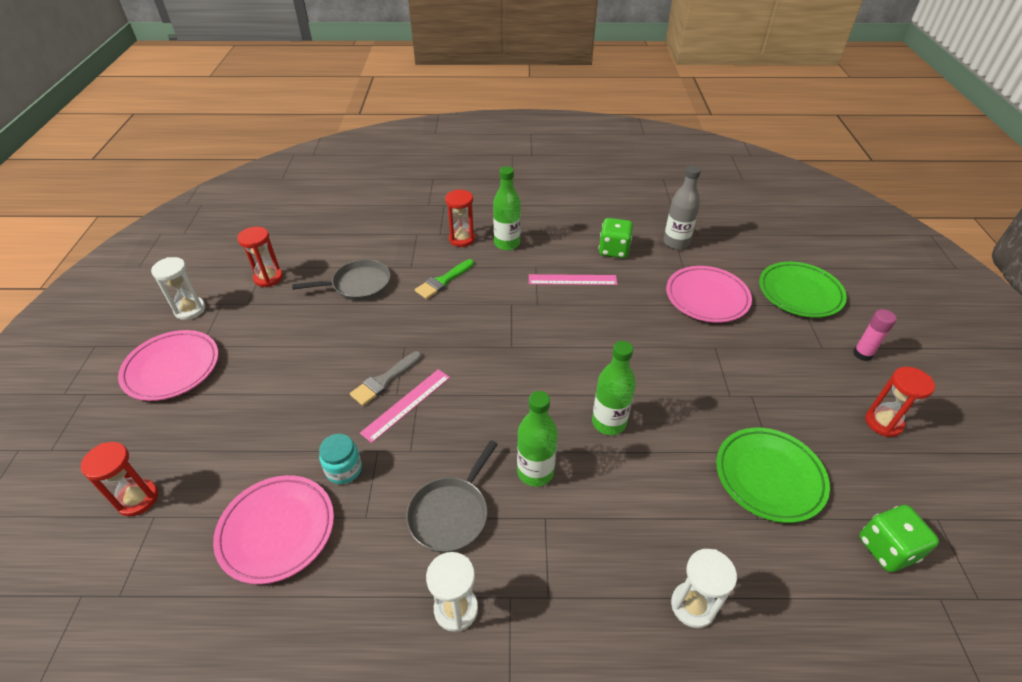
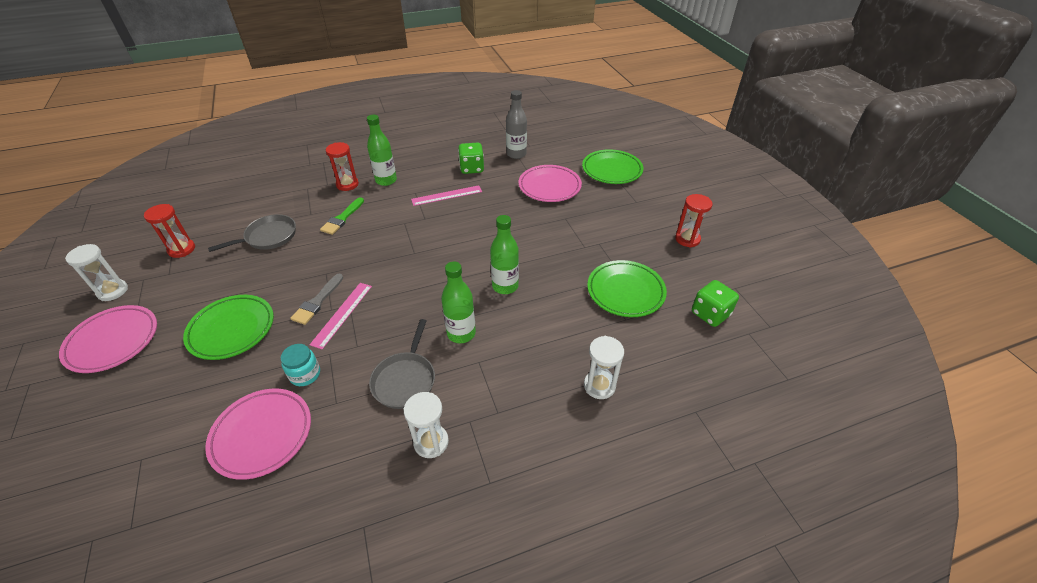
camera: 20 degrees left, 0 degrees up
red hourglass [81,442,158,516] -> none
pink glue stick [853,309,897,361] -> none
none -> green plate [183,295,274,360]

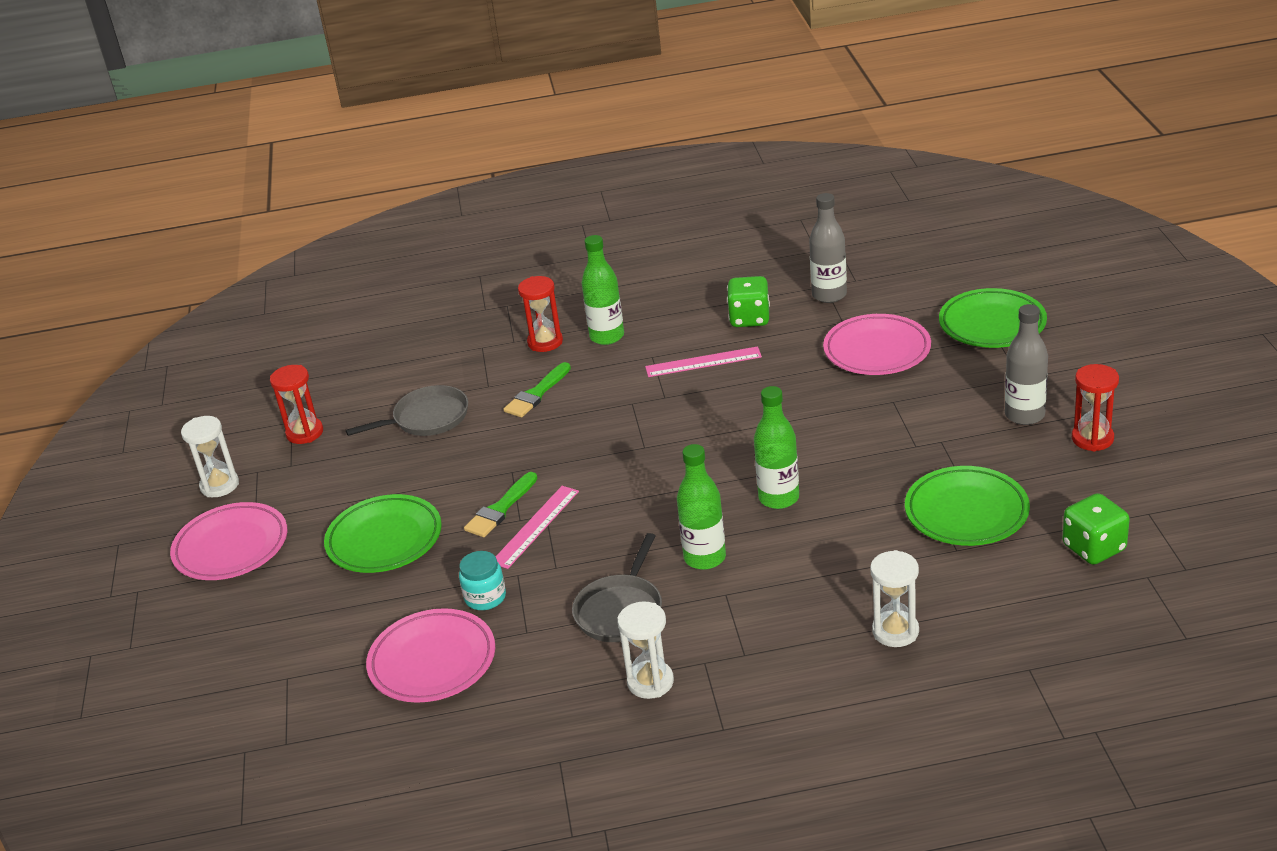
camera: 15 degrees right, 10 degrees down
grey brush [290,274,343,325] -> green brush [464,472,538,537]
none -> grey bottle [1005,304,1048,425]

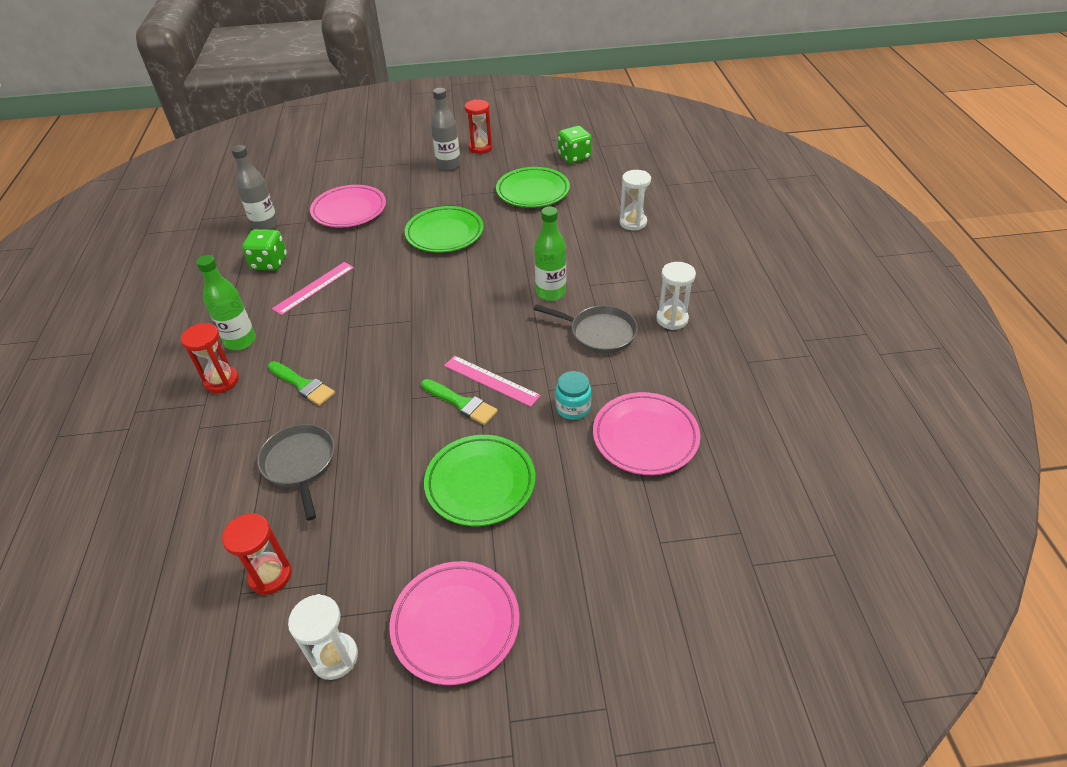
camera: 90 degrees left, 10 degrees up
pink ruler [645,346,762,377] -> pink ruler turned 45 degrees clockwise [272,262,354,315]
green bottle [754,386,799,509] -> none
green plate [939,288,1047,348] -> green plate moved to [405,206,484,253]

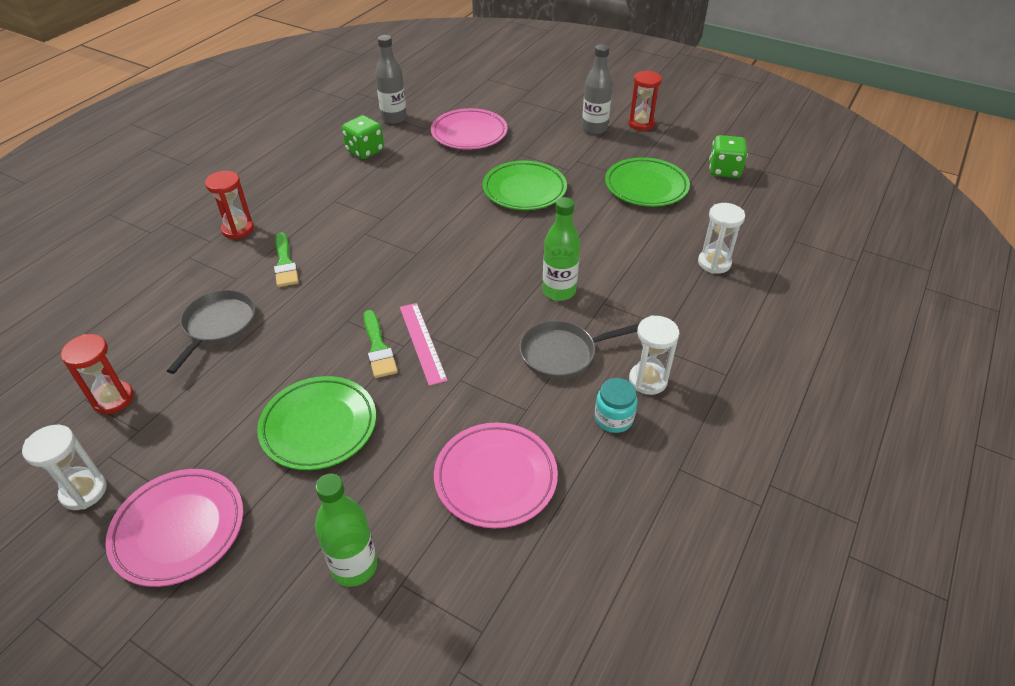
camera: 35 degrees right, 0 degrees up
green bottle [196,255,256,350] -> green bottle moved to [315,474,377,587]
pink ruler [272,262,354,315] -> none
grey pan [533,304,638,354] -> grey pan turned 105 degrees clockwise [519,320,638,379]
turquoise jar [555,371,591,420] -> turquoise jar moved to [595,378,637,433]

